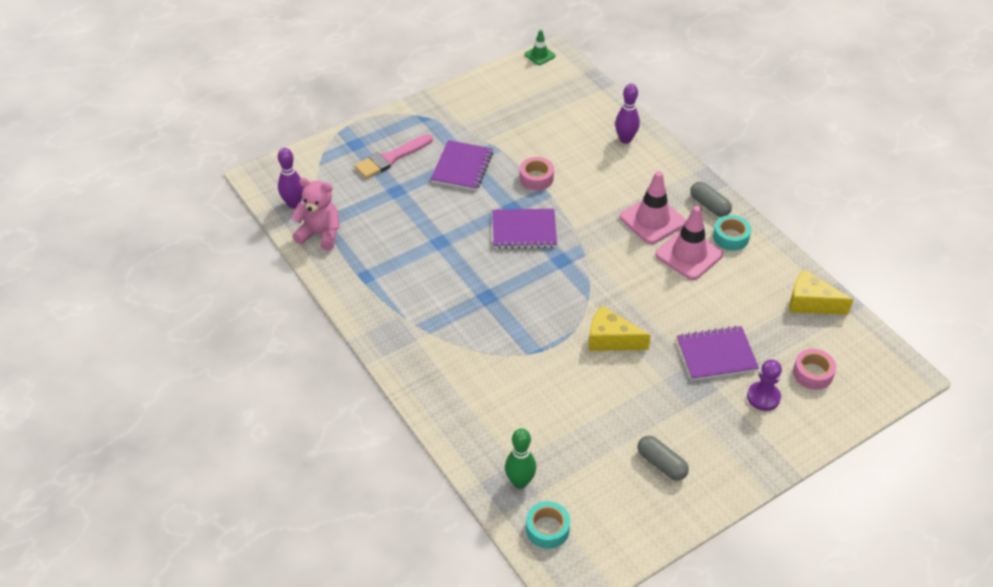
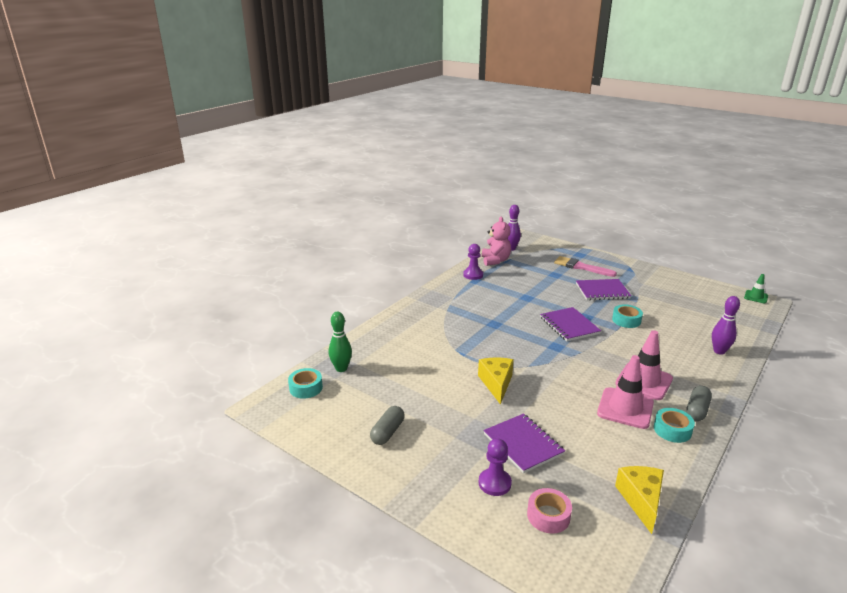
camera: 70 degrees right, 20 degrees down
pink tape [519,157,554,190] -> turquoise tape [612,304,643,328]
none -> purple pawn [463,244,483,280]

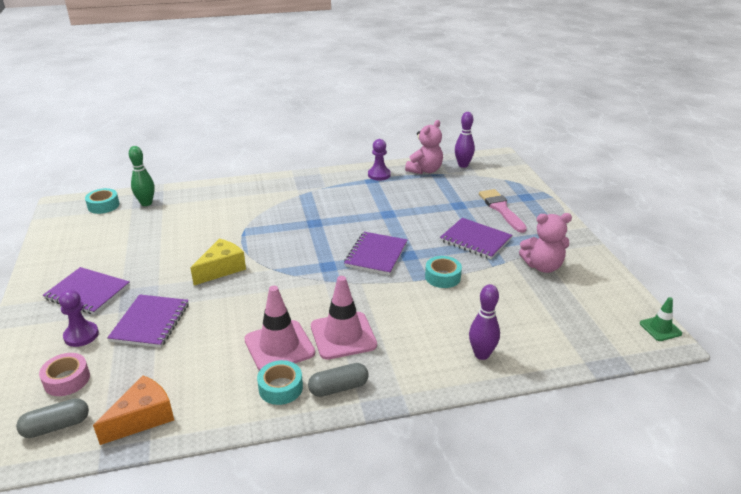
camera: 40 degrees right, 5 degrees up
grey capsule [370,406,405,445] -> grey capsule moved to [16,398,89,438]
yellow cheese [615,466,664,534] -> orange cheese [93,375,174,445]
none -> purple notebook [43,267,130,315]
none -> pink teddy bear [519,213,572,273]

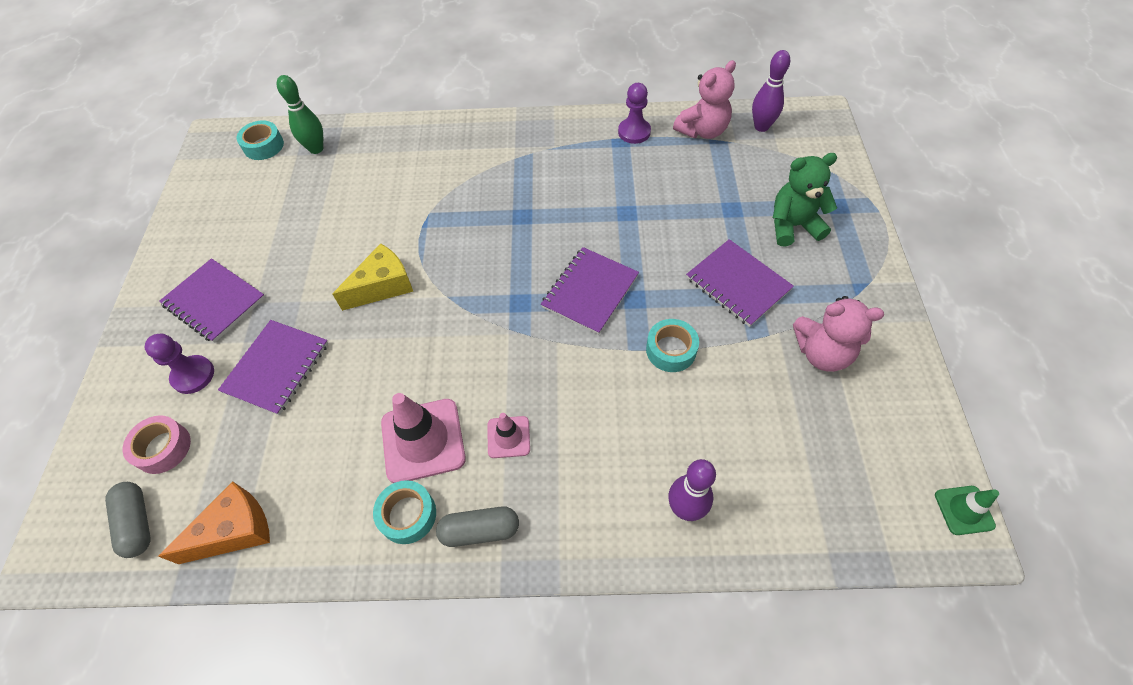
camera: 15 degrees right, 25 degrees up
grey capsule [16,398,89,438] -> grey capsule turned 75 degrees clockwise [105,482,151,558]
pink traffic cone [311,276,377,360] -> pink traffic cone [488,413,530,458], size x0.54
pink brush [479,189,527,233] -> green teddy bear [773,153,837,247]

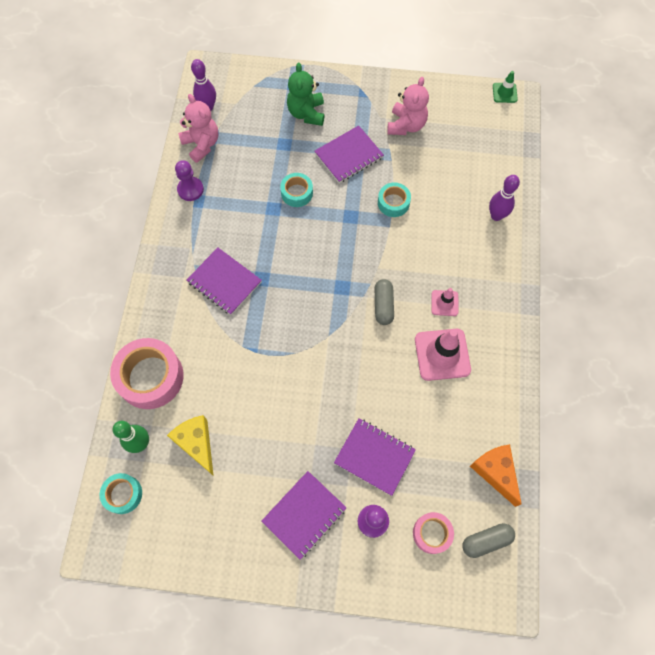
camera: 85 degrees left, 10 degrees up
yellow cheese [332,243,413,311] -> yellow cheese moved to [167,415,214,476]
turquoise tape [373,480,436,544] -> turquoise tape moved to [280,173,313,207]
grey capsule [436,507,519,547] -> grey capsule moved to [375,279,394,325]
purple notebook [541,247,639,335] -> purple notebook moved to [187,247,262,315]
none -> pink tape [110,338,184,409]

